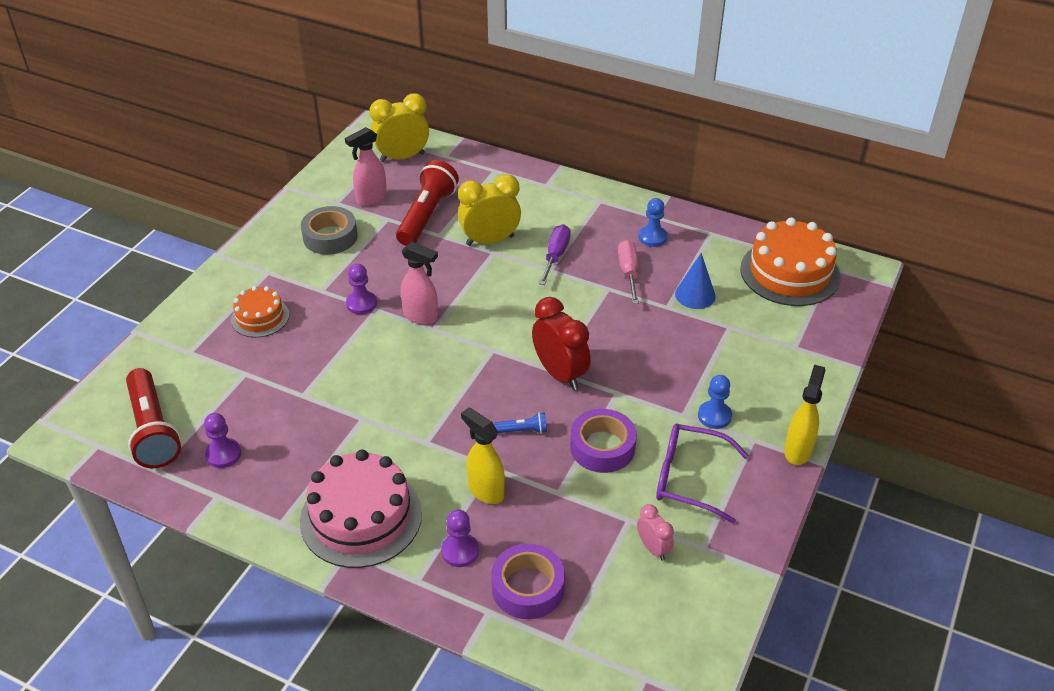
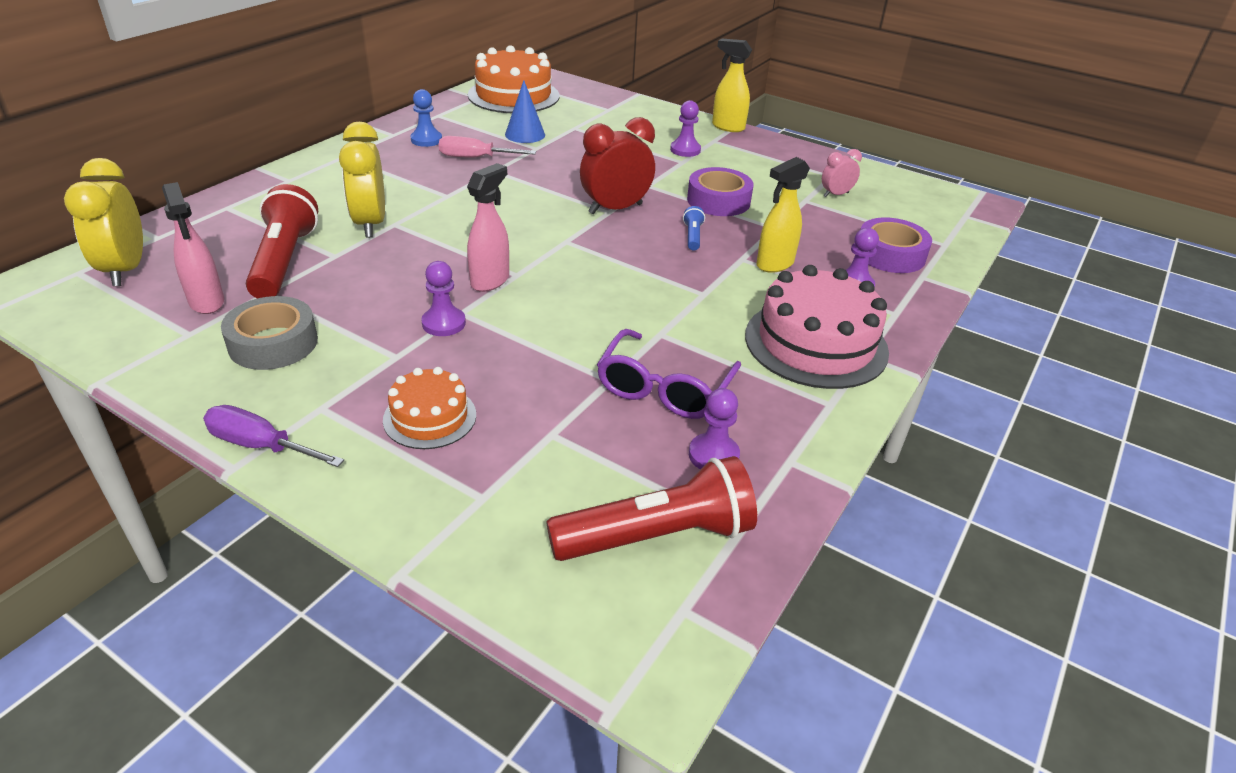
camera: 85 degrees left, 5 degrees down
red flashlight [396,160,459,246] -> red flashlight turned 60 degrees clockwise [246,184,318,298]
purple screwdriver [539,224,571,285] -> purple screwdriver moved to [203,405,344,467]
purple glasses [656,424,749,524] -> purple glasses moved to [597,329,741,419]
blue pawn [698,375,732,429] -> purple pawn [670,100,701,157]

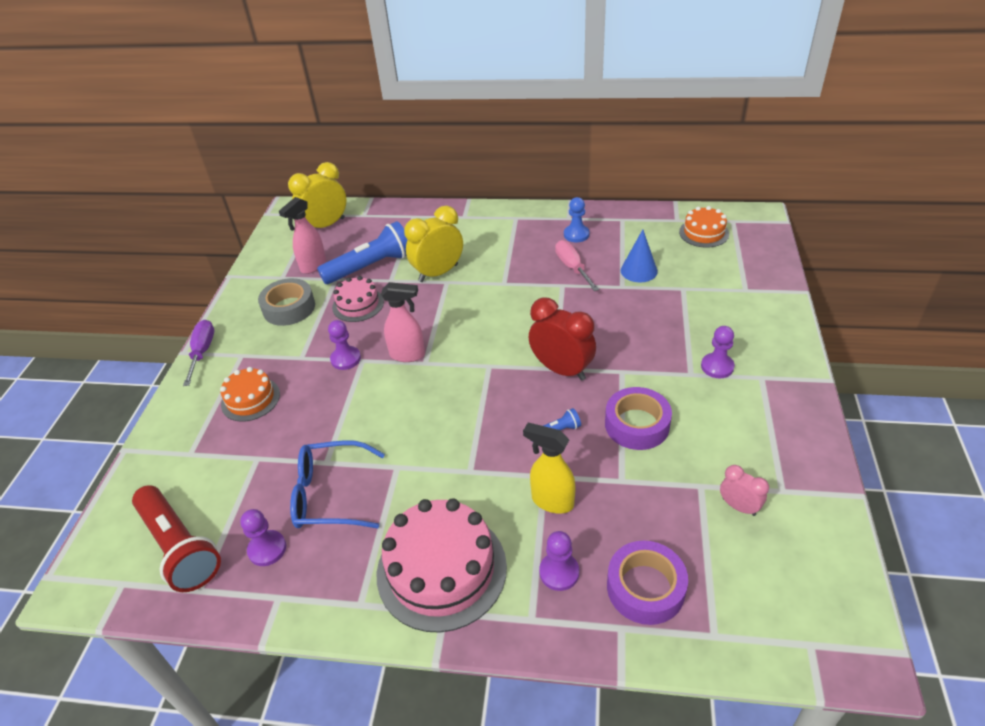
camera: 70 degrees right, 5 degrees up
red flashlight [246,184,318,298] -> blue flashlight [317,221,407,284]
orange cake [468,45,559,113] -> orange cake [679,206,729,248], size x0.56
purple glasses [597,329,741,419] -> blue glasses [290,440,385,528]
yellow spray bottle [712,38,752,132] -> none
none -> pink cake [332,276,384,322]

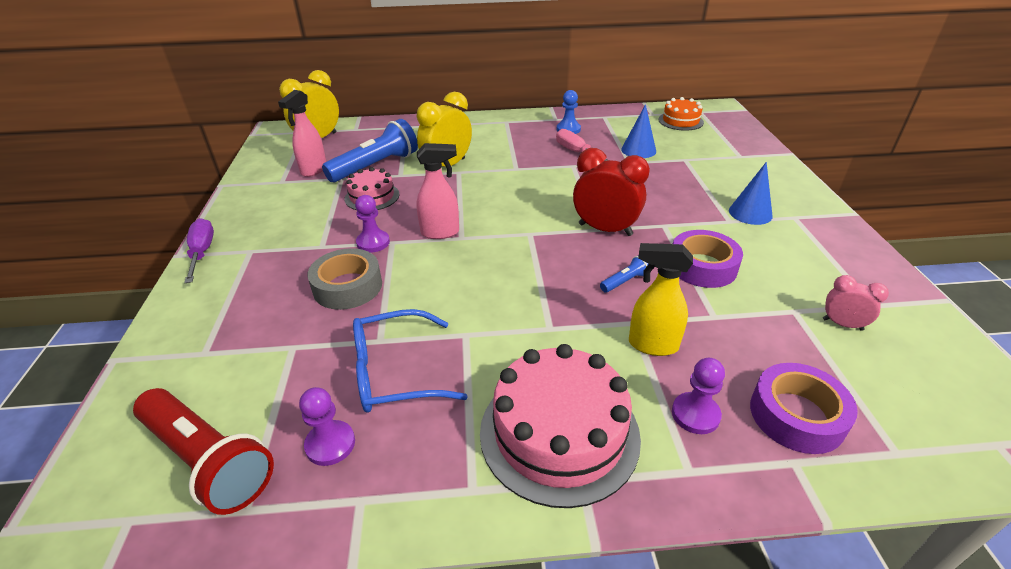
camera: 15 degrees left, 5 degrees down
orange cake [220,367,280,422] -> none
grey tape [258,278,315,326] -> grey tape moved to [307,248,382,310]
purple pawn [701,326,735,378] -> blue cone [729,162,773,225]

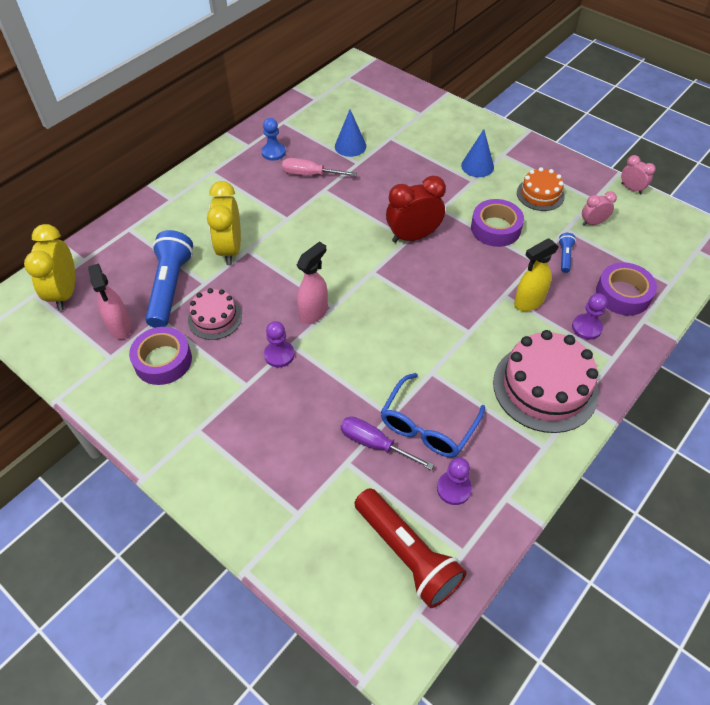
camera: 45 degrees left, 15 degrees up
red flashlight [133,388,274,515] -> red flashlight turned 60 degrees clockwise [354,488,467,608]
purple screwdriver [184,218,214,283] -> purple screwdriver moved to [341,416,434,470]
grey tape [307,248,382,310] -> none
blue flashlight [600,255,649,293] -> blue flashlight moved to [558,233,576,273]
orange cake [659,97,704,131] -> orange cake moved to [517,167,565,211]
none -> purple tape [129,327,192,385]
none -> pink clock [621,155,656,194]

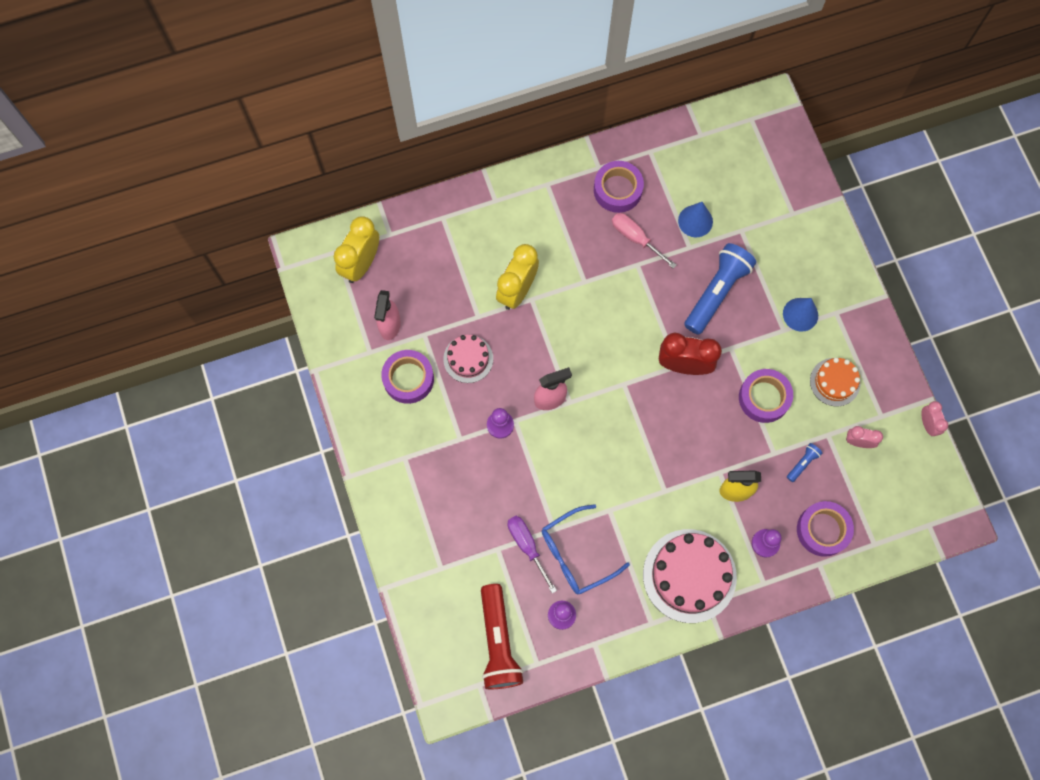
camera: 30 degrees right, 20 degrees up
blue flashlight [145,230,193,328] -> blue flashlight moved to [684,243,756,335]
blue pawn [261,118,286,161] -> purple tape [594,161,644,213]

